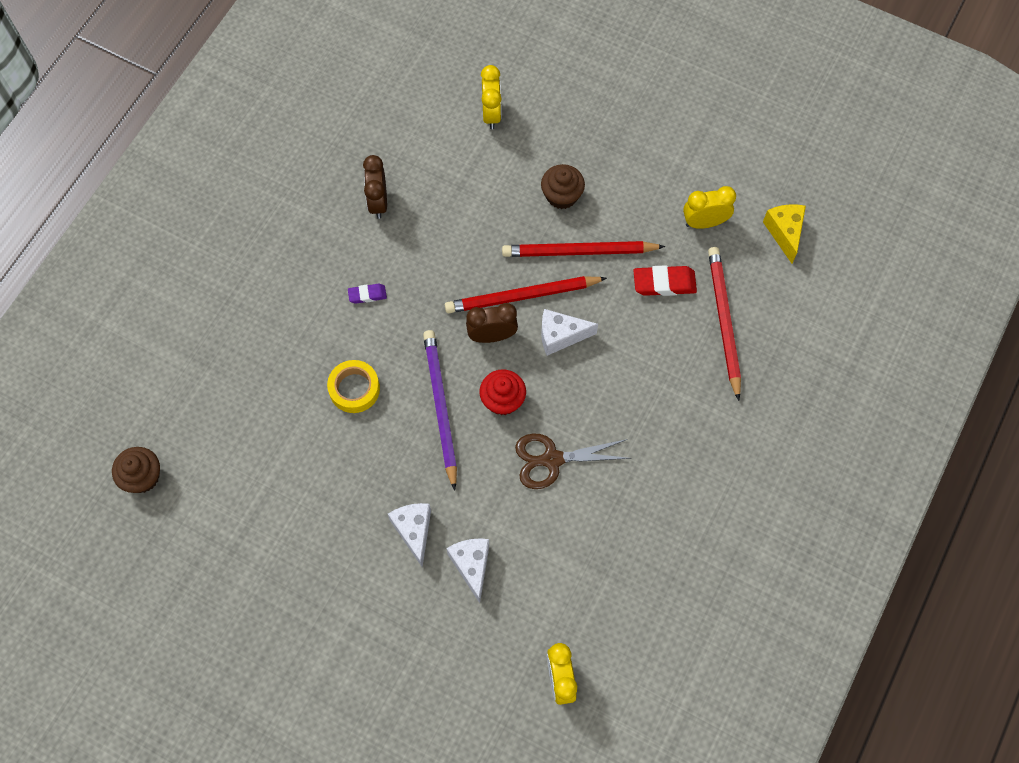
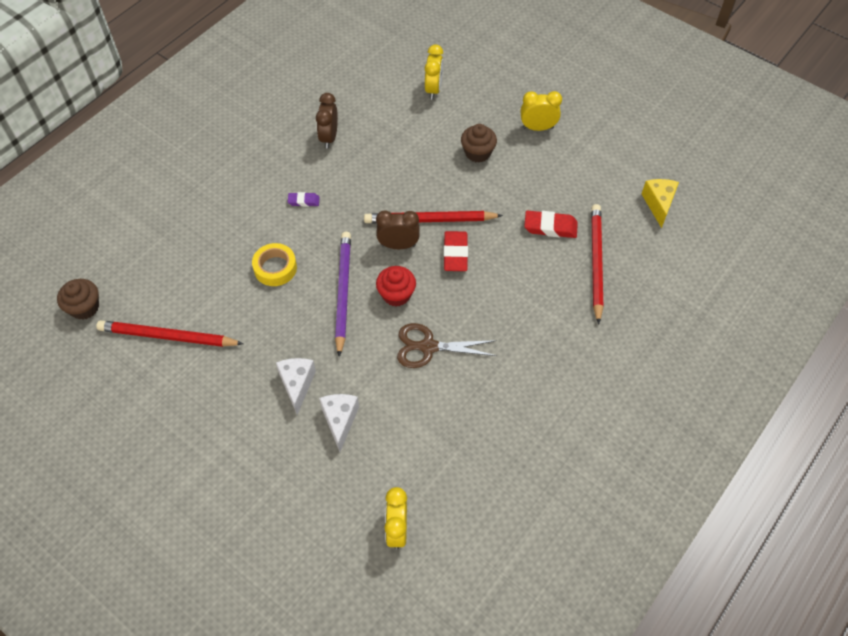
camera: 10 degrees right, 10 degrees down
red pencil [502,241,665,257] -> red pencil moved to [96,320,244,347]
white cheese [541,309,598,356] -> red eraser [444,231,468,271]
yellow clock [683,186,736,229] -> yellow clock moved to [521,91,562,131]

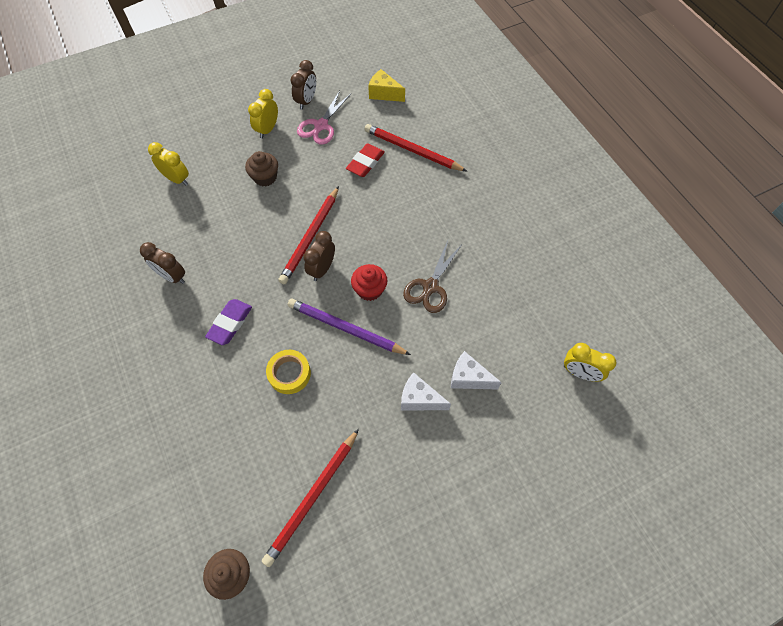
camera: 65 degrees left, 5 degrees up
purple eraser [288,192,320,207] -> purple eraser [205,299,252,345], size x1.70
red eraser [444,231,468,271] -> none
none -> brown clock [290,60,316,110]
none -> pink scissors [297,91,351,145]

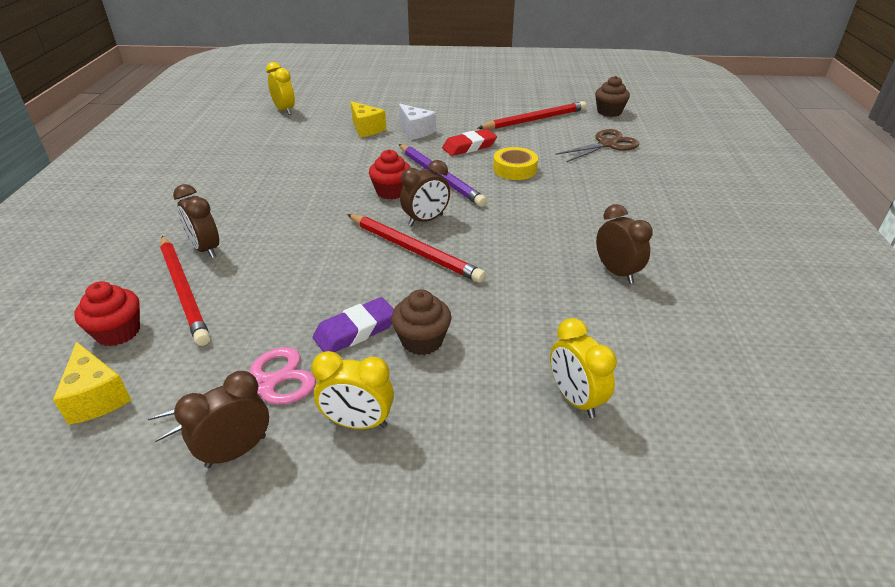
camera: 150 degrees left, 25 degrees down
purple eraser [205,299,252,345] -> purple eraser moved to [313,297,394,352]
yellow clock [248,89,278,139] -> yellow clock turned 45 degrees clockwise [312,351,394,429]
red pencil [278,186,339,284] -> red pencil turned 75 degrees clockwise [347,214,486,283]
red eraser [346,144,385,177] -> red eraser moved to [442,129,497,156]
brown scissors [403,241,461,313] -> brown scissors moved to [555,129,639,162]
white cheese [451,351,502,389] -> yellow cheese [351,101,386,137]
none -> red cupcake [74,281,140,346]
none -> brown clock [173,184,219,258]

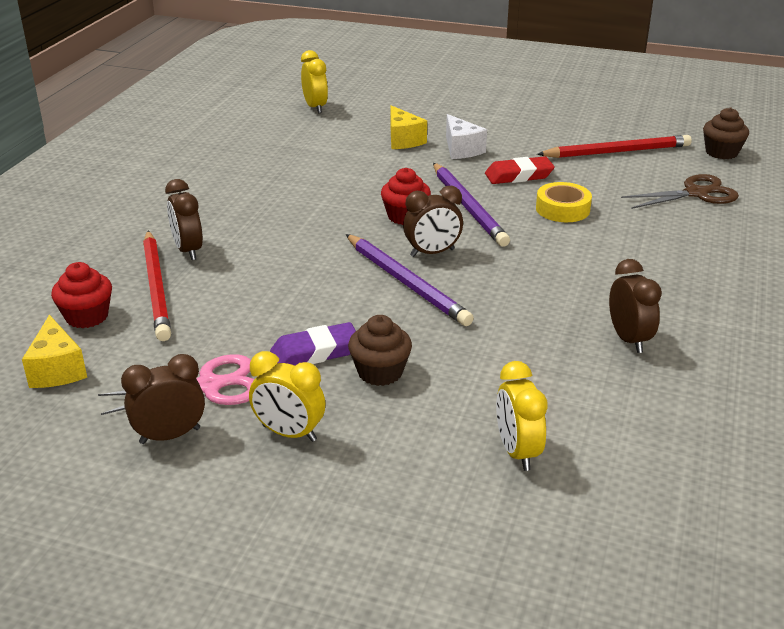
camera: 15 degrees right, 5 degrees down
red pencil [347,214,486,283] -> purple pencil [346,234,474,326]

